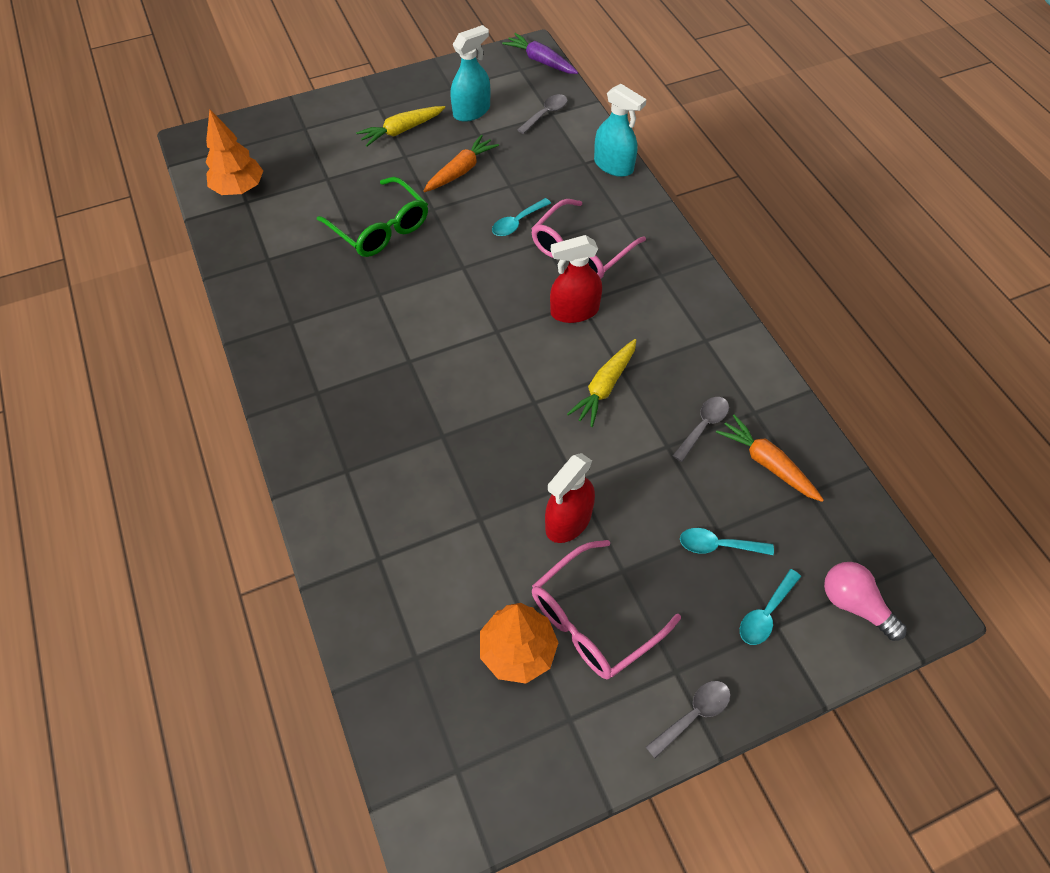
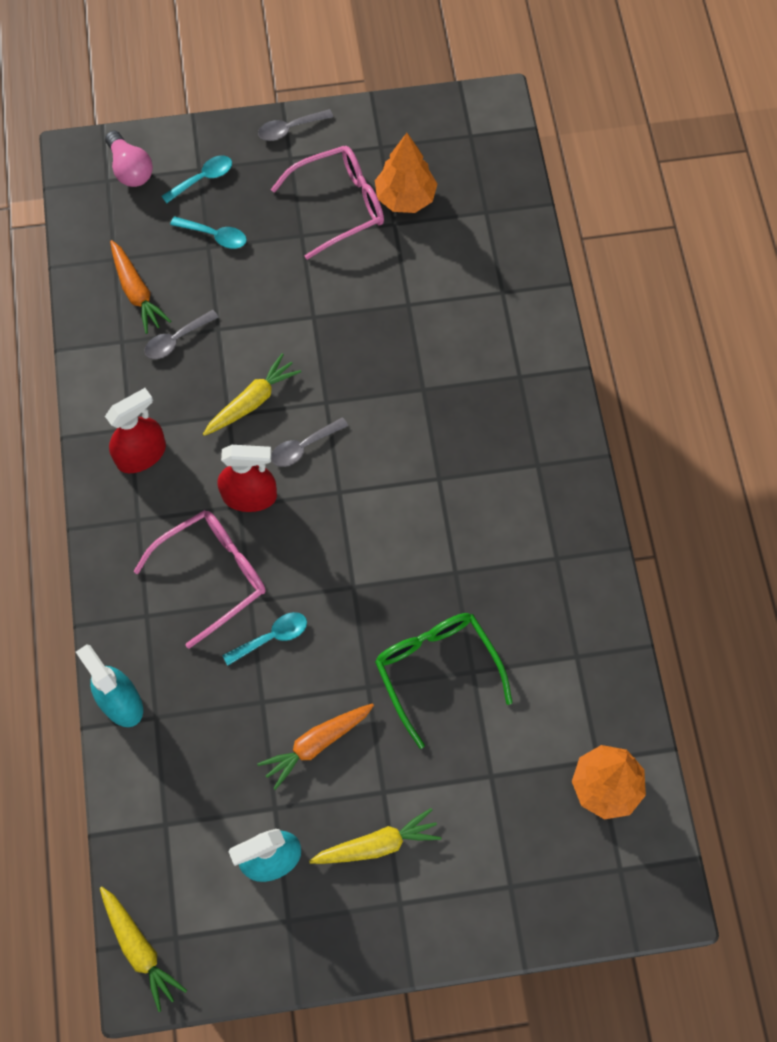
camera: 165 degrees left, 10 degrees up
purple carrot [502,33,578,74] -> yellow carrot [100,886,187,1012]
grey spoon [517,94,567,134] -> grey spoon moved to [271,417,348,467]
red spray bottle [545,453,595,543] -> red spray bottle moved to [105,388,166,473]

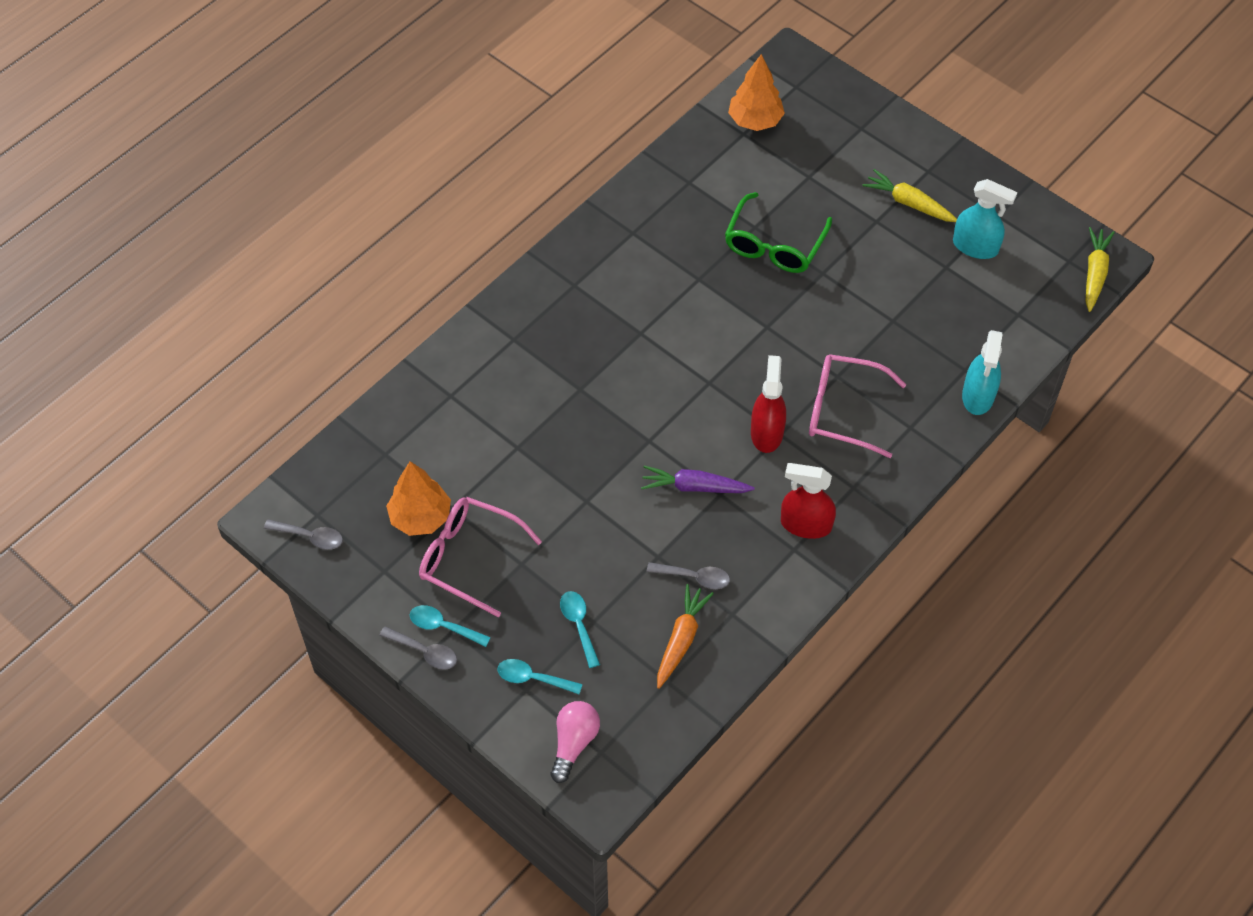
camera: 130 degrees left, 10 degrees down
yellow carrot [203,353,301,436] -> purple carrot [641,466,755,493]
red spray bottle [217,445,277,512] -> red spray bottle turned 45 degrees clockwise [751,355,786,453]
turquoise spoon [223,612,307,665] -> turquoise spoon moved to [410,605,491,647]
orange carrot [257,703,374,790] -> none
grey spoon [271,417,348,467] -> grey spoon moved to [264,519,343,550]

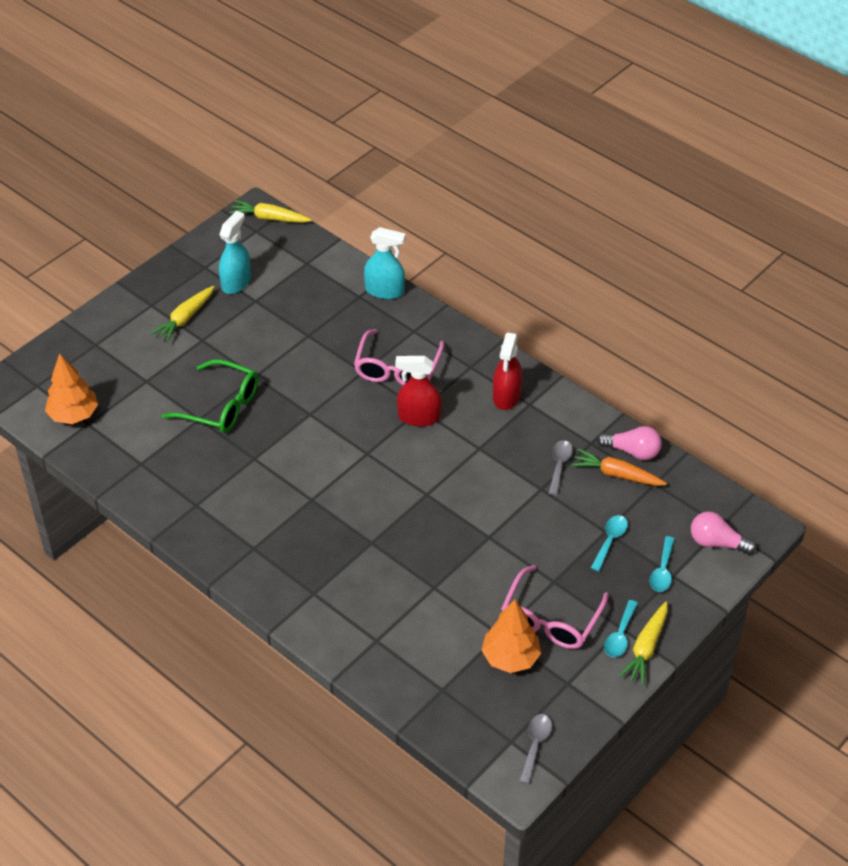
camera: 90 degrees left, 10 degrees down
grey spoon [379,626,457,670] -> yellow carrot [619,601,668,686]
turquoise spoon [560,591,600,668] -> turquoise spoon turned 135 degrees clockwise [591,515,628,571]
purple carrot [641,466,755,493] -> none
none -> pink light bulb [597,426,662,460]

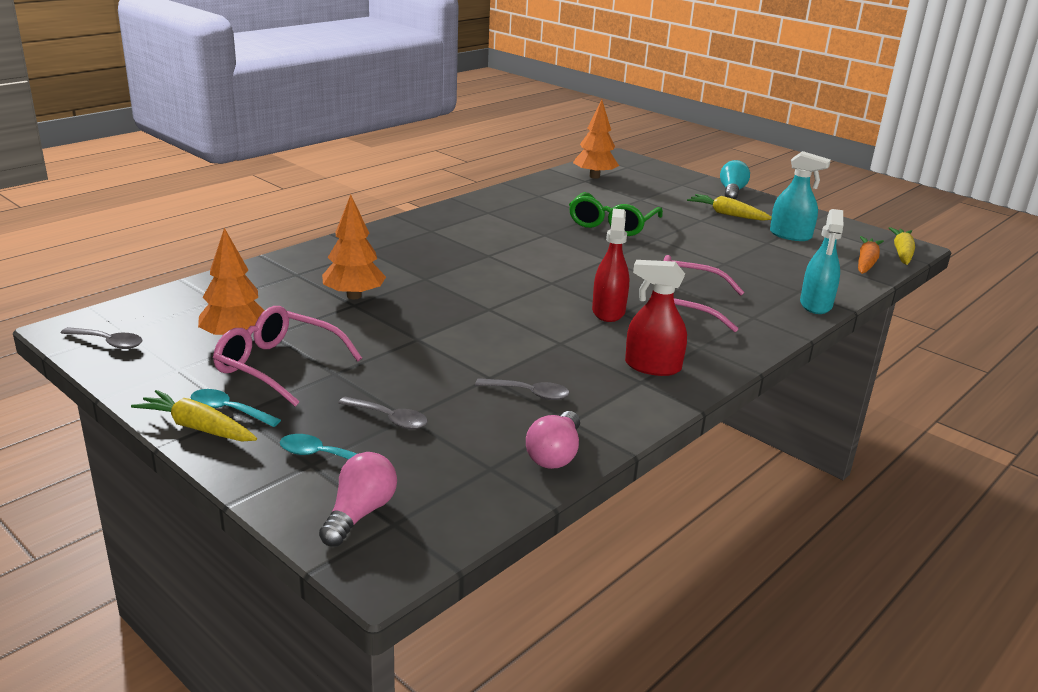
camera: 90 degrees right, 20 degrees down
orange carrot [572,448,667,486] -> orange carrot moved to [858,236,884,274]
turquoise spoon [591,515,628,571] -> grey spoon [338,397,428,429]
none -> orange tree [322,195,386,299]
none -> turquoise light bulb [720,160,750,199]

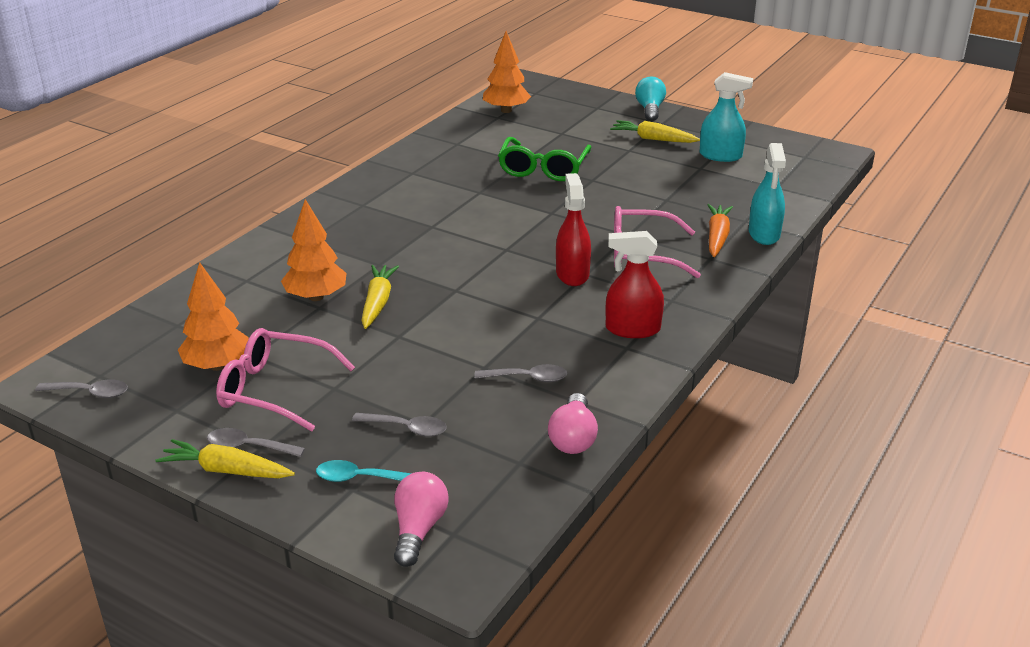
camera: 10 degrees left, 5 degrees up
turquoise spoon [191,389,281,427] -> grey spoon [207,428,305,457]
orange carrot [858,236,884,274] -> orange carrot moved to [707,204,733,257]
yellow carrot [889,227,915,265] -> yellow carrot moved to [361,265,399,329]

